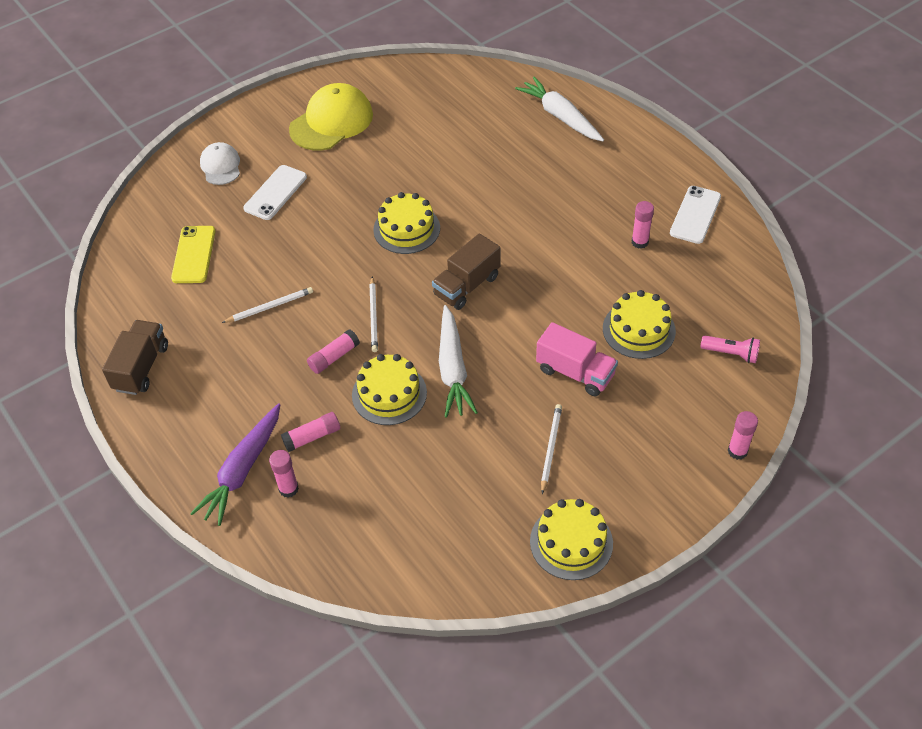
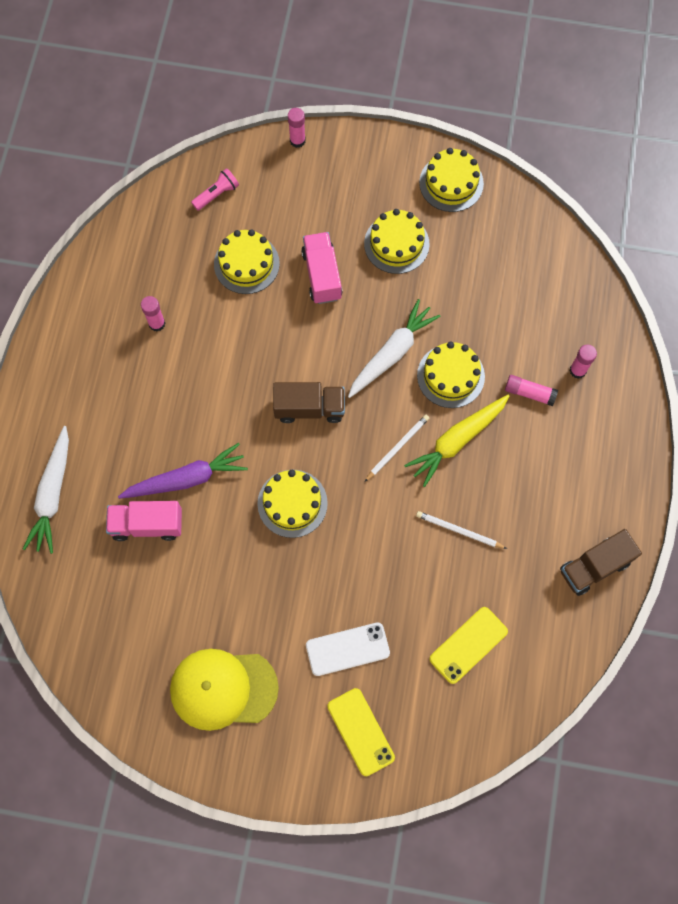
camera: 135 degrees left, 20 degrees up
purple carrot [190,403,280,526] -> purple carrot moved to [118,443,248,499]
white cap [200,142,240,185] -> yellow phone [327,688,395,776]
pink glue stick [307,329,360,374] -> yellow carrot [404,395,509,487]
white pencil [541,404,562,494] -> yellow cake [364,209,430,274]
white phone [670,186,721,244] -> none
pink flashlight [701,336,760,363] -> pink flashlight turned 75 degrees clockwise [191,168,239,211]
none -> pink truck [106,501,182,541]

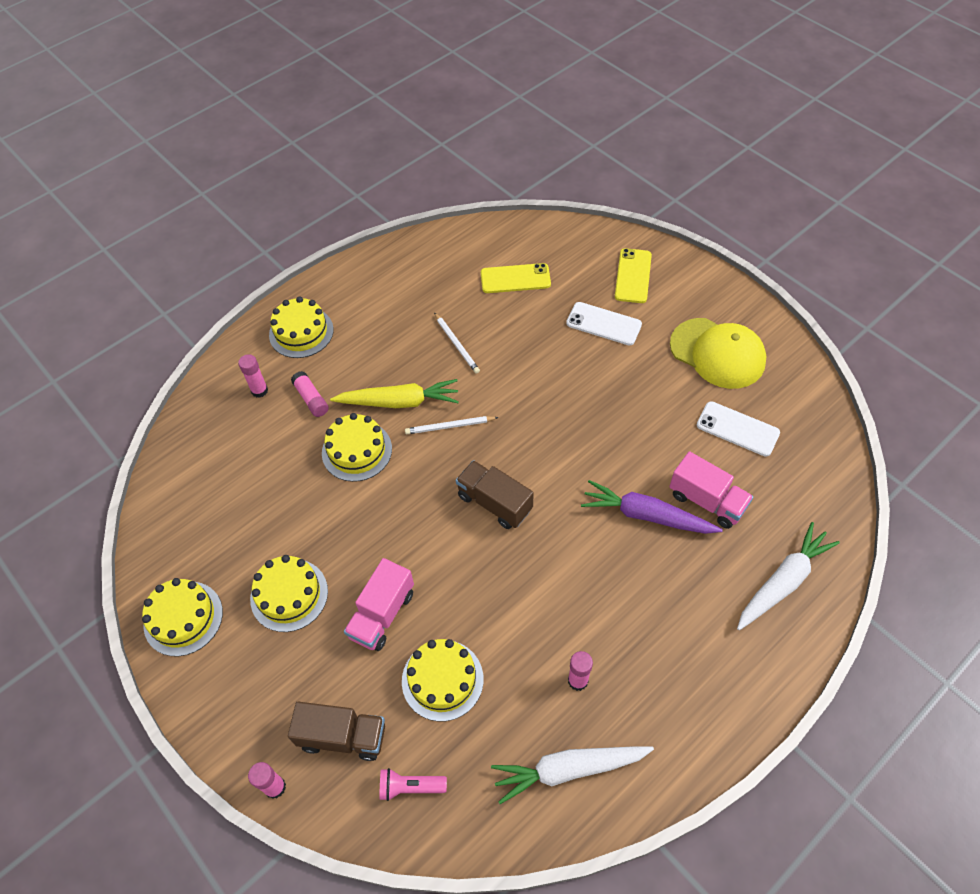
camera: 140 degrees left, 15 degrees down
yellow cake [257,470,328,538] -> yellow cake moved to [269,297,334,358]
white carrot [348,299,441,398] -> white carrot moved to [491,746,654,804]
brown truck [560,529,642,596] -> brown truck moved to [288,702,385,761]
none -> white phone [697,401,780,457]

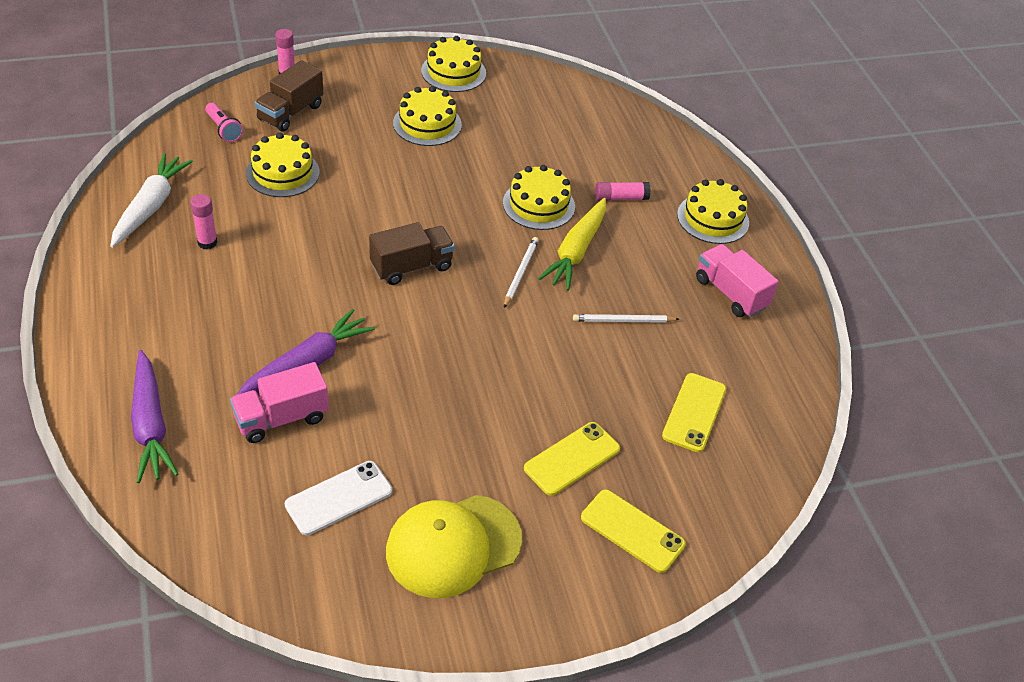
camera: 110 degrees right, 10 degrees down
pink glue stick [238,354,268,398] -> none
pink truck [344,558,414,651] -> pink truck moved to [696,244,779,317]
pink flashlight [380,768,447,801] -> pink flashlight turned 120 degrees clockwise [205,103,243,142]
white phone [566,302,642,345] -> yellow phone [524,422,620,496]
white carrot [737,522,840,630] -> purple carrot [131,350,178,483]

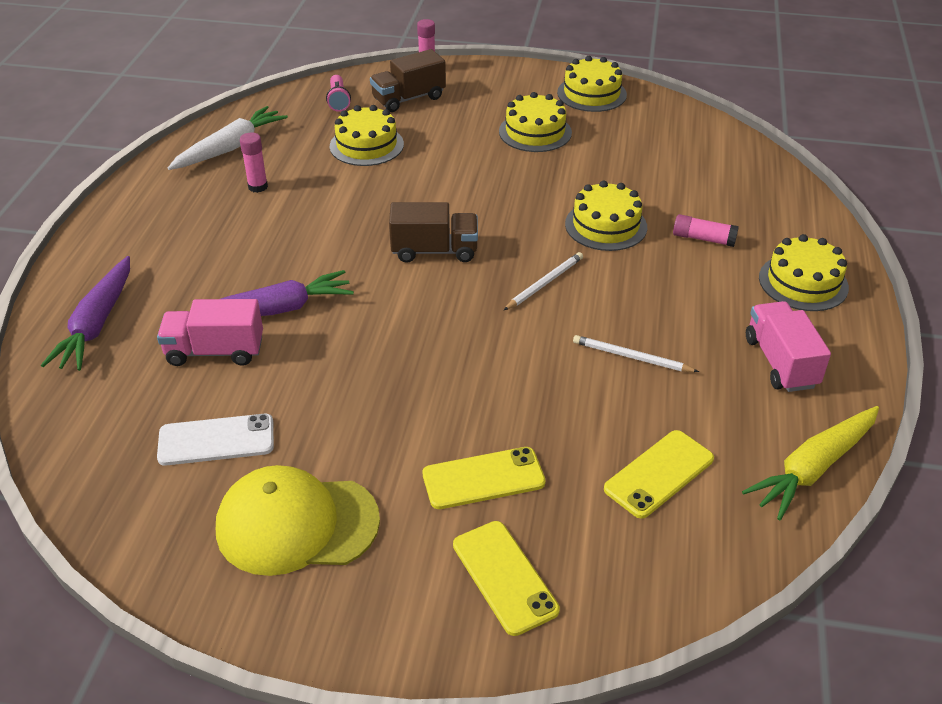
camera: 30 degrees right, 5 degrees down
yellow carrot [538,198,606,291] -> yellow carrot moved to [742,406,879,520]

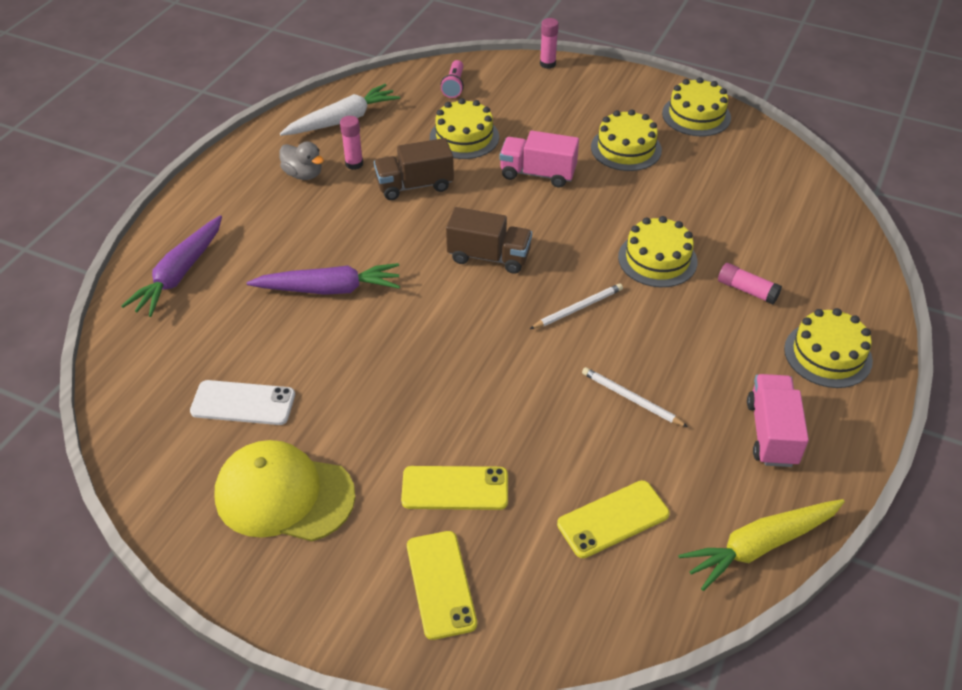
camera: 15 degrees right, 5 degrees up
pink truck [157,299,263,366] -> pink truck moved to [499,131,579,187]
brown truck [370,49,446,112] -> brown truck moved to [374,138,454,200]
none -> grey duck [279,141,324,180]

